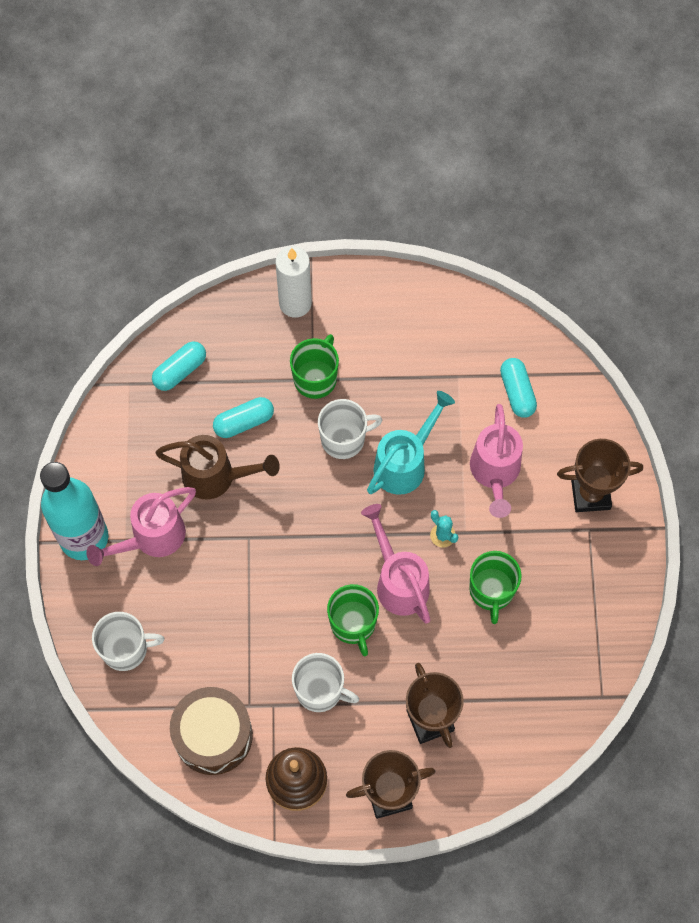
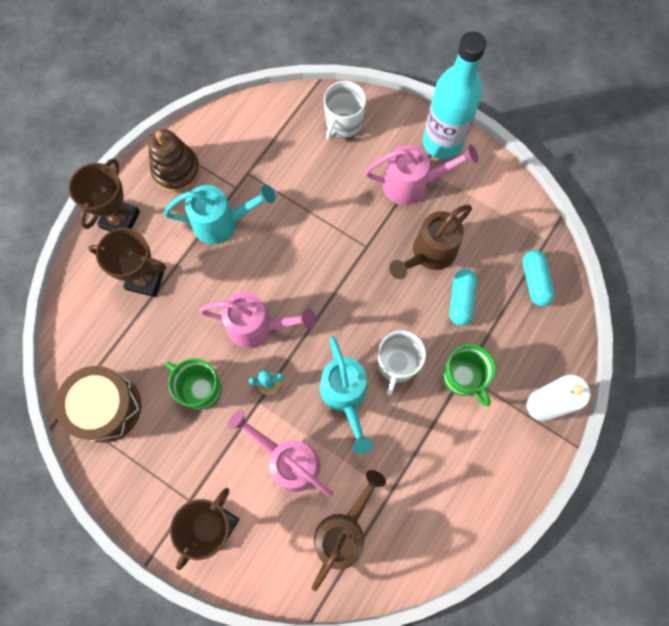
camera: 125 degrees right, 5 degrees up
pink watering can [86,487,196,566] -> pink watering can turned 90 degrees clockwise [365,144,478,205]
brown drum [170,687,253,775] -> brown drum moved to [55,366,141,443]
white mug [292,653,359,712] -> turquoise watering can [164,185,276,244]
green mug [327,584,379,656] -> none
turquoise capsule [500,358,537,418] -> brown watering can [312,470,386,591]

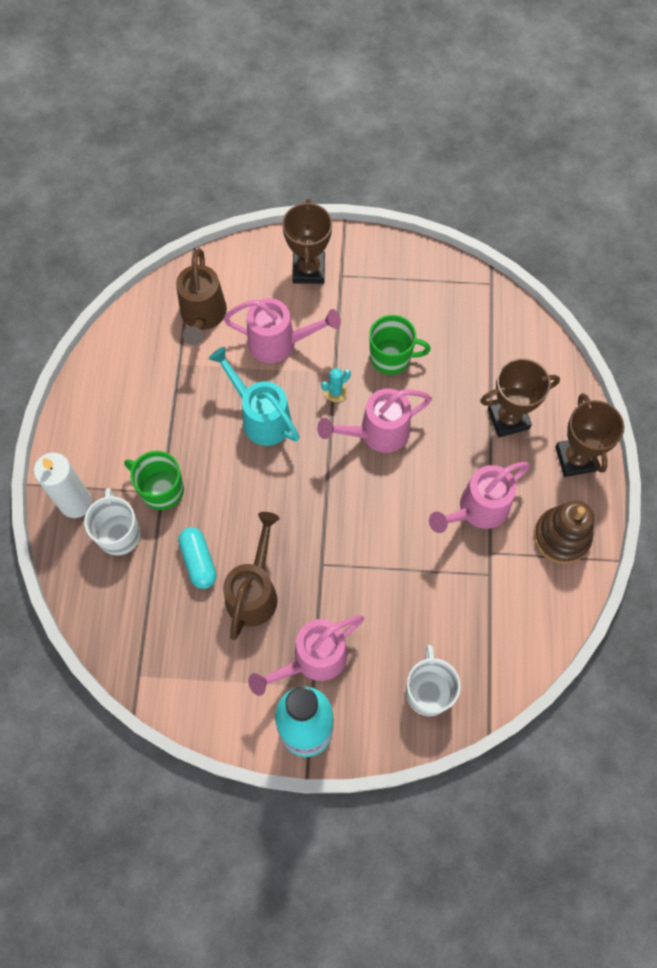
camera: 150 degrees right, 5 degrees down
brown drum [55,366,141,443] -> none
turquoise watering can [164,185,276,244] -> pink watering can [429,462,530,533]
white mug [378,331,426,396] -> white mug moved to [84,488,141,555]
turquoise capsule [523,250,555,306] -> none

